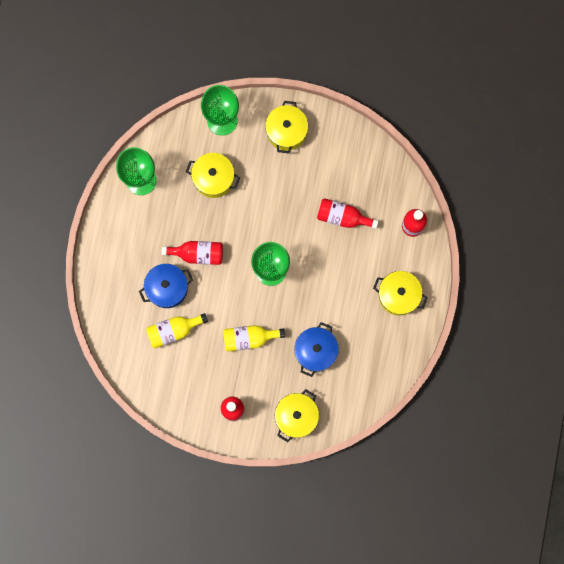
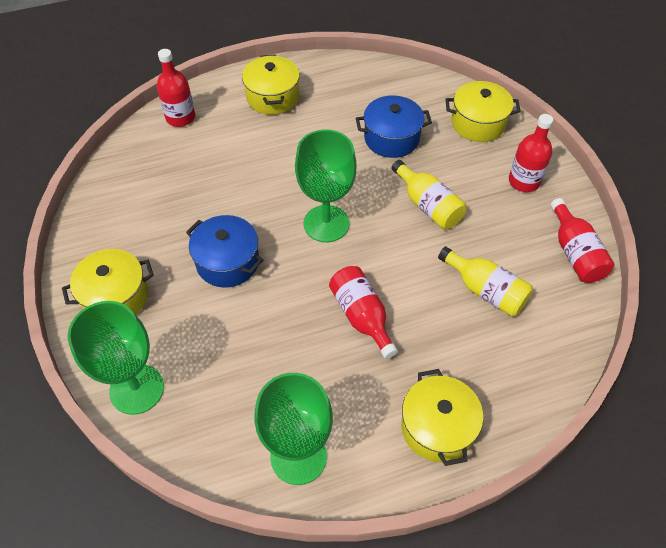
camera: 120 degrees left, 25 degrees down
blue pot [139,264,193,308] -> blue pot moved to [186,215,263,288]
yellow pot [186,153,240,198] -> yellow pot moved to [401,369,483,466]
red bottle [317,198,379,229] -> red bottle moved to [551,198,614,283]

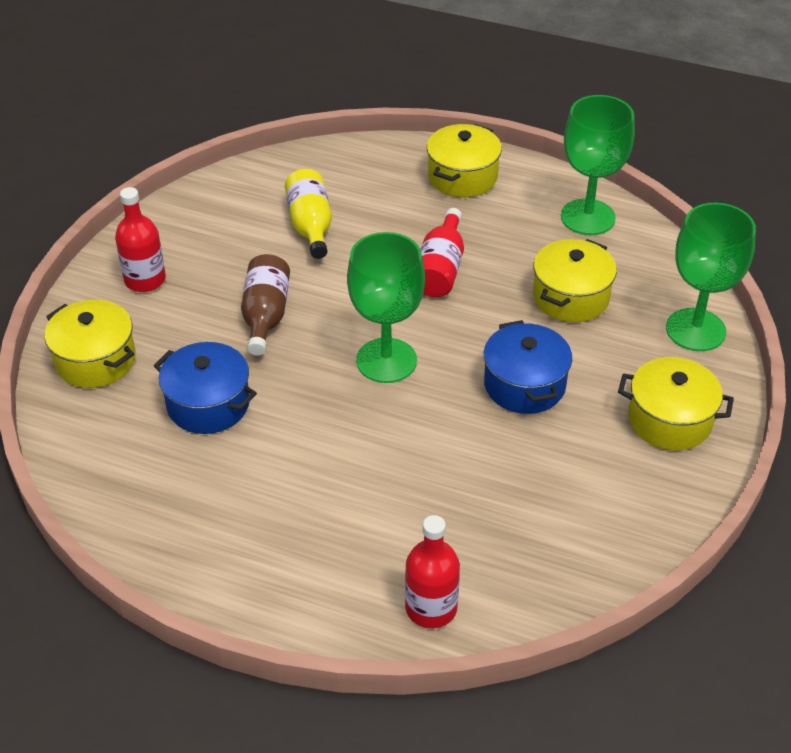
camera: 140 degrees left, 10 degrees down
yellow pot [242,54,300,115] -> yellow pot moved to [533,239,617,322]
yellow bottle [391,160,466,229] -> brown bottle [241,254,290,356]
red bottle [551,198,614,283] -> none

